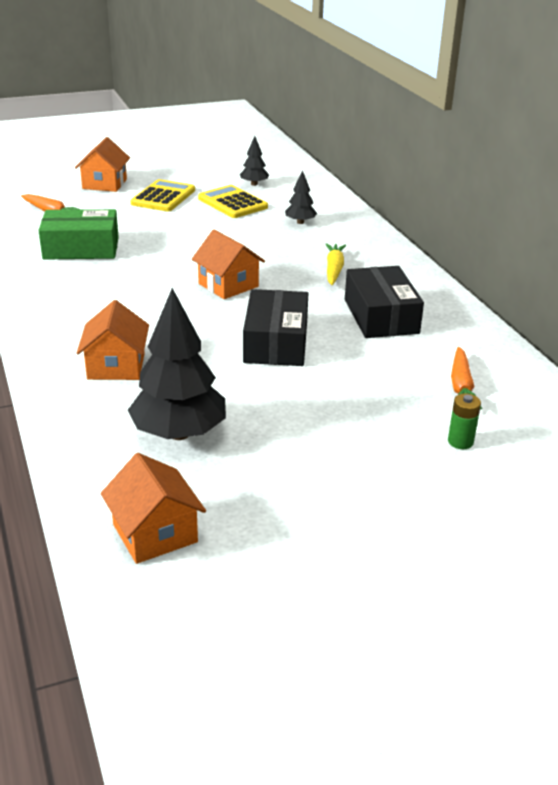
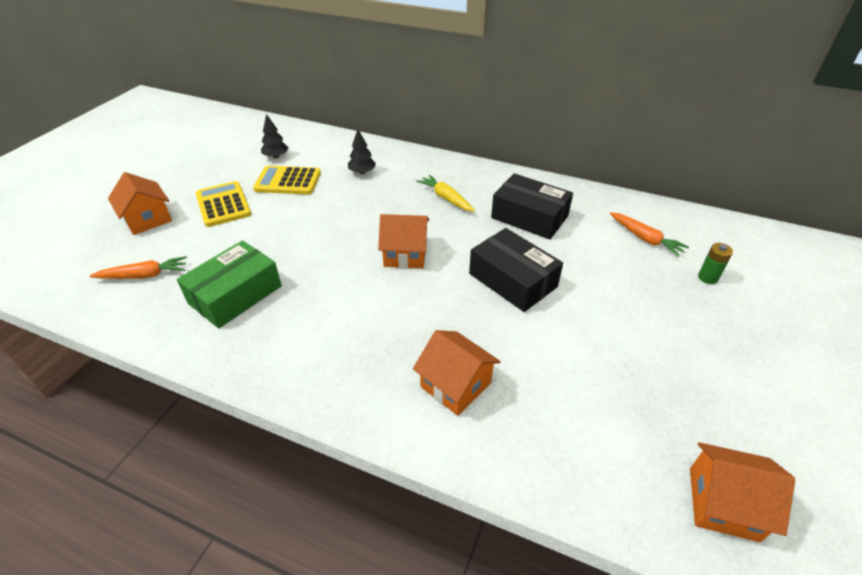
camera: 45 degrees left, 10 degrees up
black tree [128,288,226,440] -> none

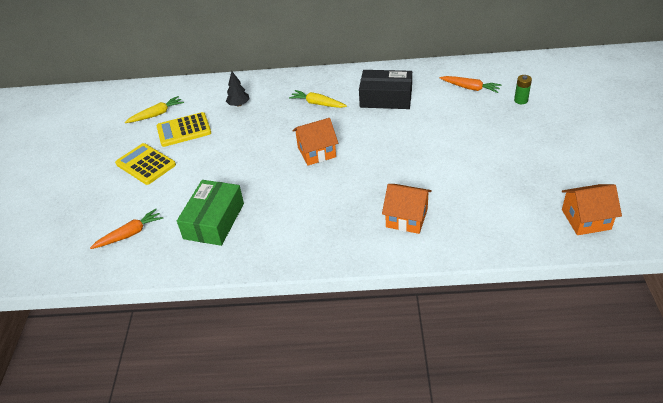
camera: 20 degrees left, 0 degrees up
orange house [108,172,172,235] -> none
black tree [261,114,289,159] -> yellow carrot [125,96,184,123]
black box [469,228,563,312] -> none

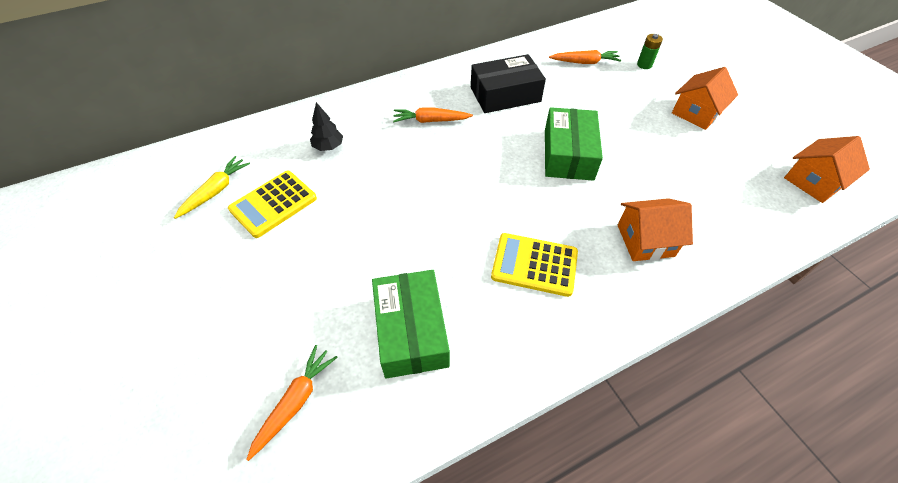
camera: 30 degrees left, 10 degrees up
yellow calculator [115,143,176,185] -> yellow calculator moved to [491,233,578,297]
yellow carrot [289,90,347,108] -> orange carrot [393,107,473,123]
orange house [292,118,338,166] -> orange house moved to [672,67,738,130]
none -> green box [545,107,603,181]

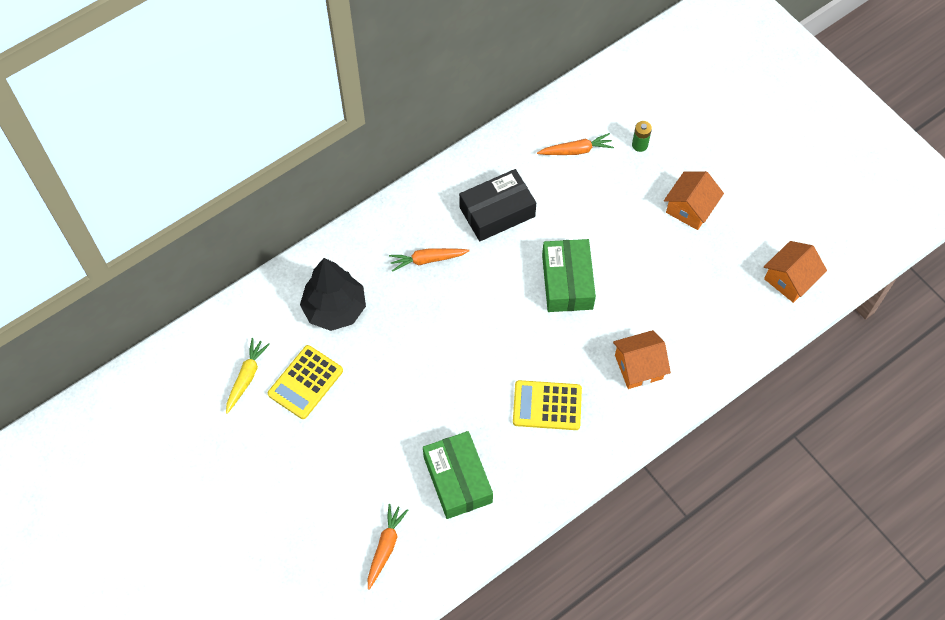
camera: 10 degrees left, 10 degrees up
black tree [310,102,343,151] -> black tree [300,258,366,331], size x2.03

